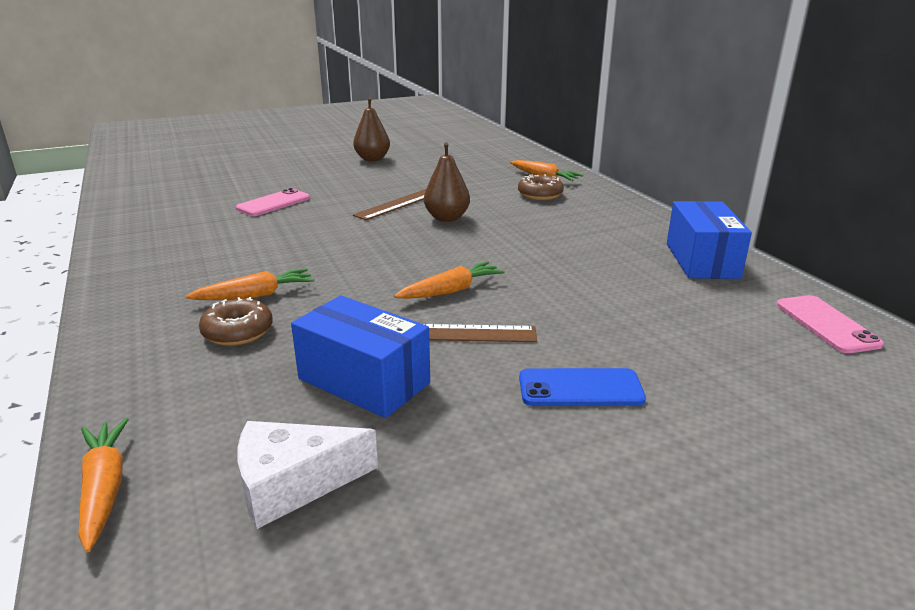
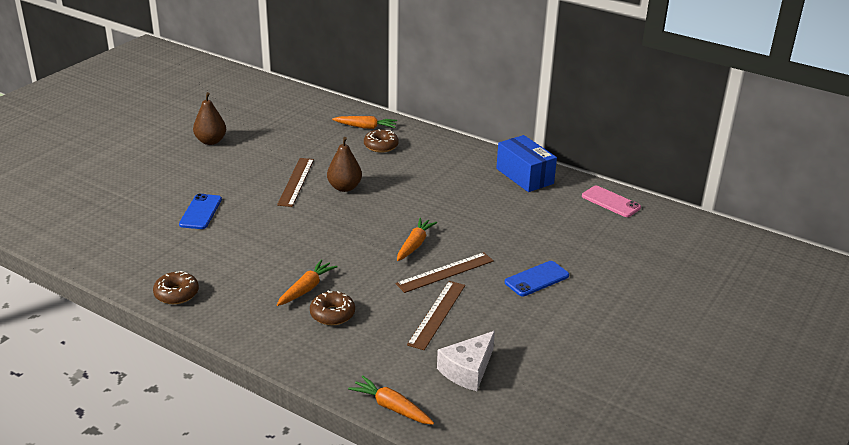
camera: 35 degrees left, 5 degrees up
pink phone [236,188,310,216] -> blue phone [179,194,222,229]
blue box [291,296,430,418] -> brown ruler [407,281,465,350]
none -> brown donut [153,271,199,304]

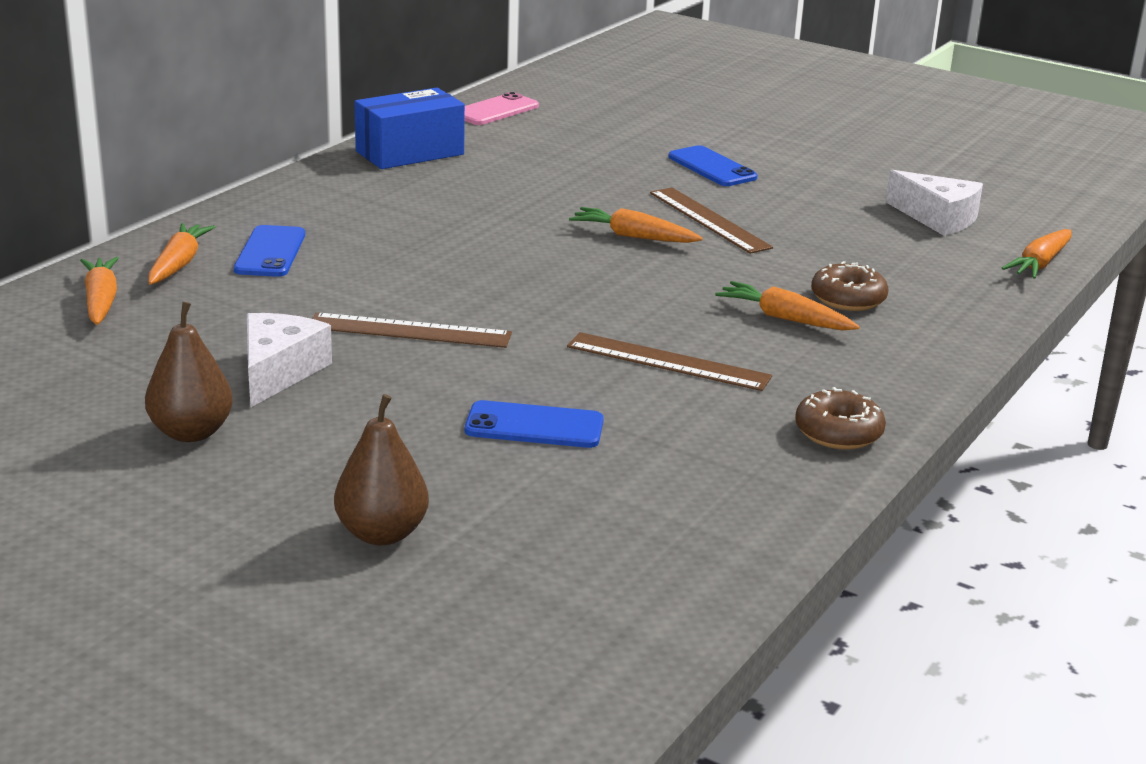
camera: 90 degrees left, 5 degrees down
brown pear [327,137,362,192] -> brown pear moved to [334,394,429,545]
brown donut [364,129,399,153] -> blue phone [234,225,305,277]
brown ruler [407,281,465,350] -> brown ruler moved to [567,332,772,391]
none -> orange carrot [80,257,119,325]
none -> white cheese [247,313,332,408]

